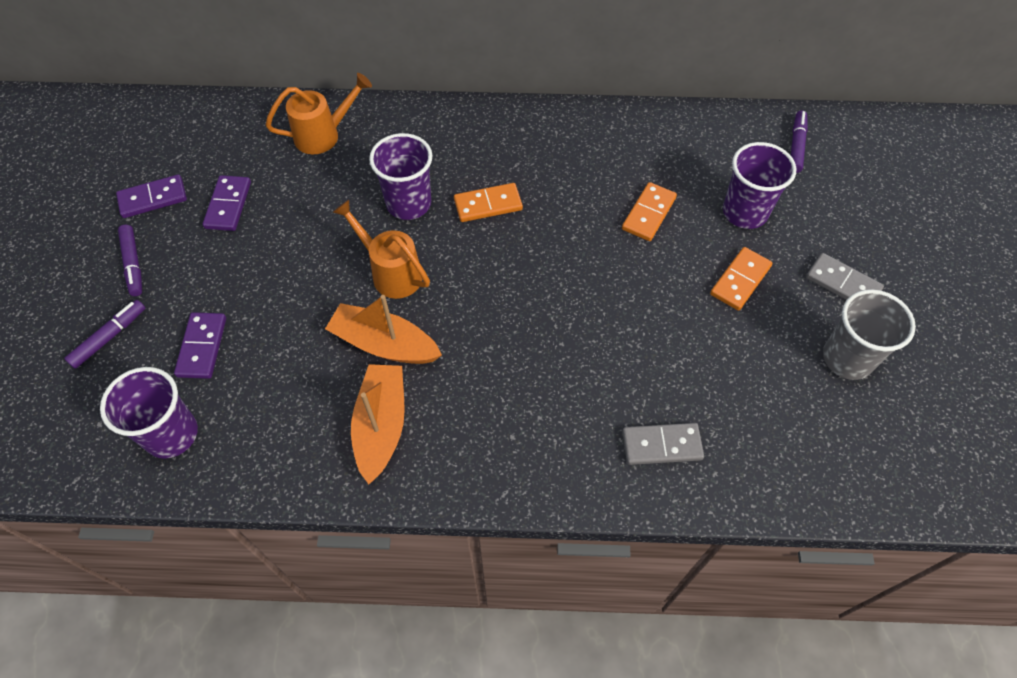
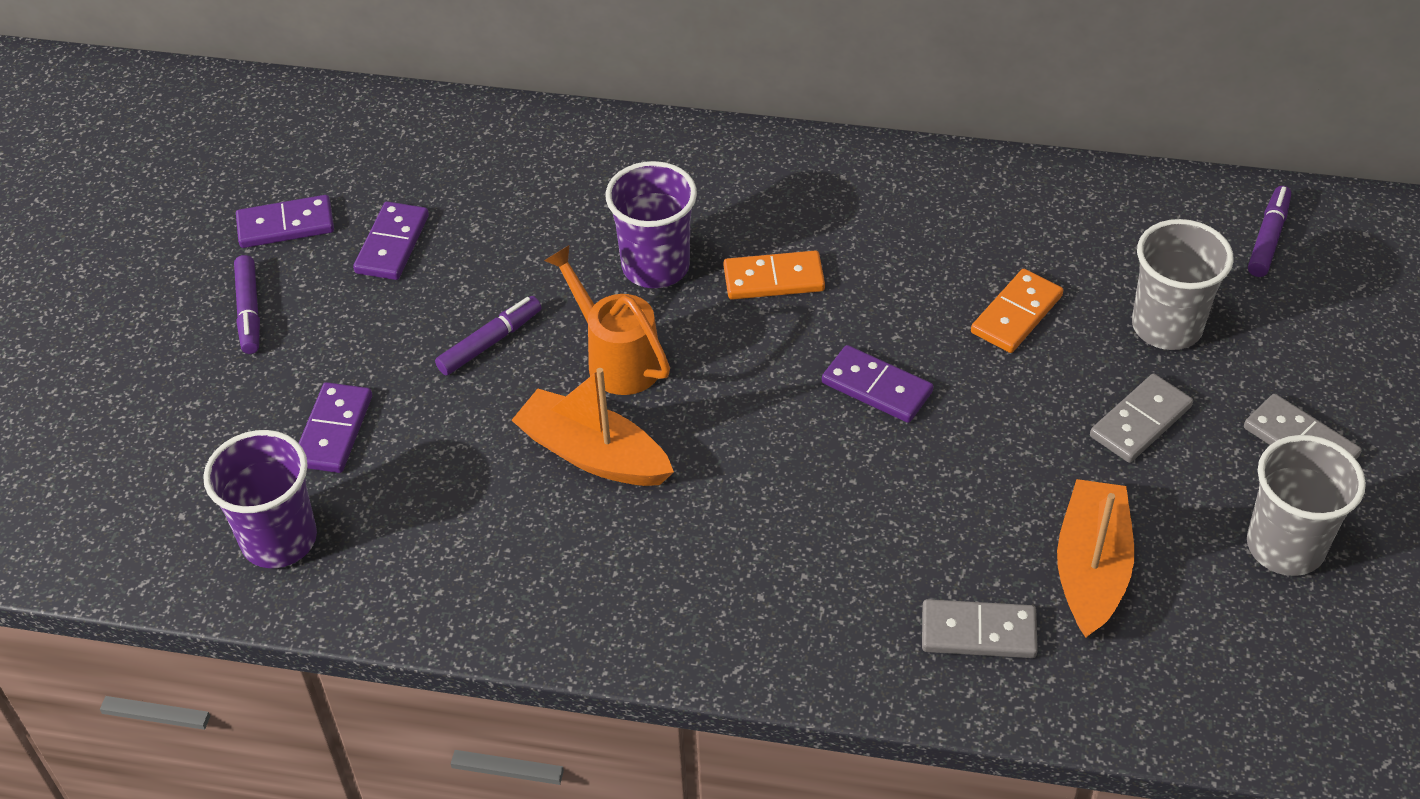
camera: 10 degrees right, 10 degrees down
purple marker [64,300,145,369] -> purple marker moved to [435,296,541,376]
orange watering can [266,73,372,154] -> none
orange boat [351,364,405,484] -> orange boat moved to [1057,479,1134,638]
orange domino [710,247,772,311] -> grey domino [1090,374,1193,463]
purple cup [723,142,797,229] -> grey cup [1132,219,1233,350]
none -> purple domino [822,345,933,423]

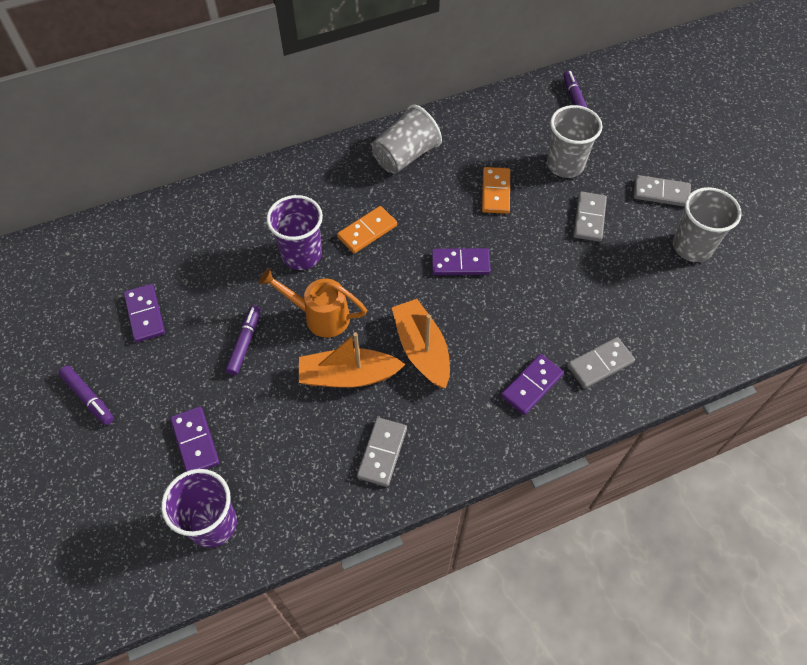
camera: 35 degrees left, 10 degrees up
purple domino [236,195,334,248] -> purple domino moved to [501,354,564,415]
orange boat [1057,479,1134,638] -> orange boat moved to [392,299,450,388]
none -> grey domino [357,417,407,487]
none -> grey cup [372,105,442,174]

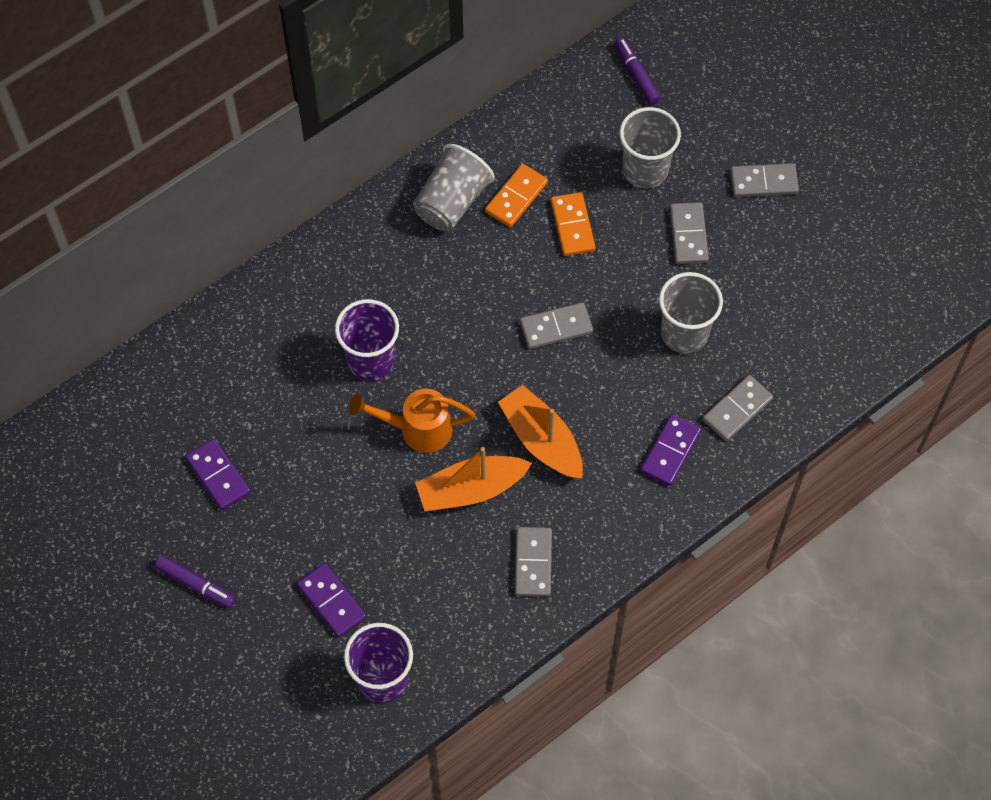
camera: 15 degrees left, 5 degrees up
purple marker [225,305,261,375] -> none
orange domino [337,206,397,254] -> orange domino moved to [485,164,548,228]
purple domino [432,248,491,275] -> grey domino [520,303,593,349]
grey cup [673,187,742,262] -> grey cup moved to [659,272,723,354]

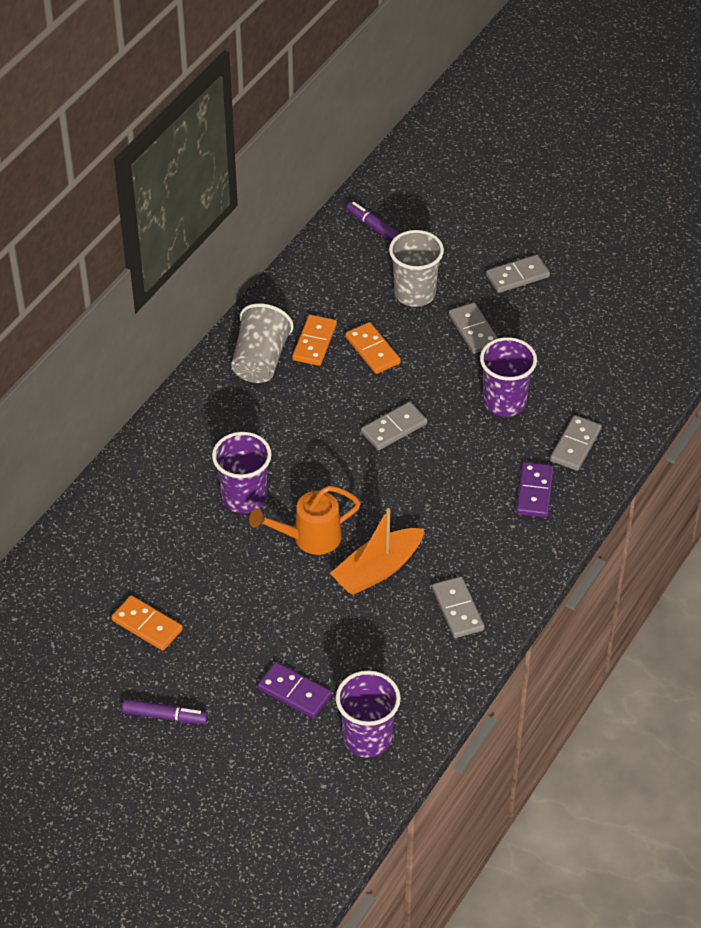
camera: 20 degrees left, 15 degrees down
purple domino [185,439,251,510] -> orange domino [111,595,183,651]
orange boat [498,385,583,479] -> none
grey cup [659,272,723,354] -> purple cup [480,337,537,417]

